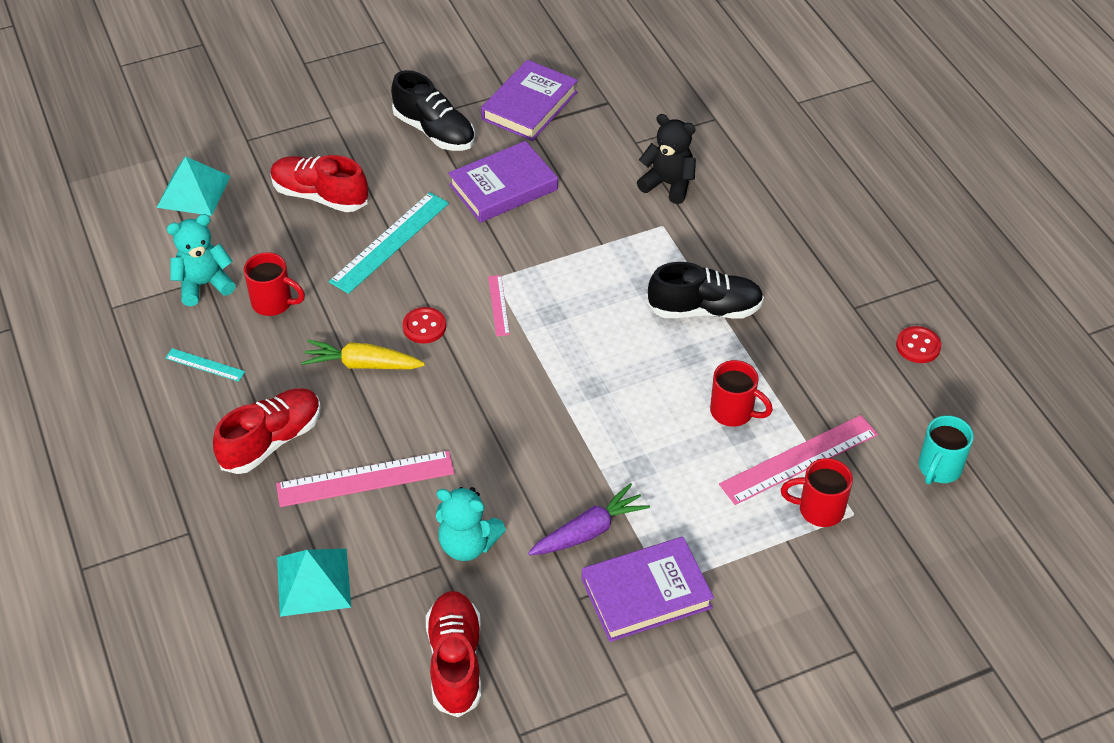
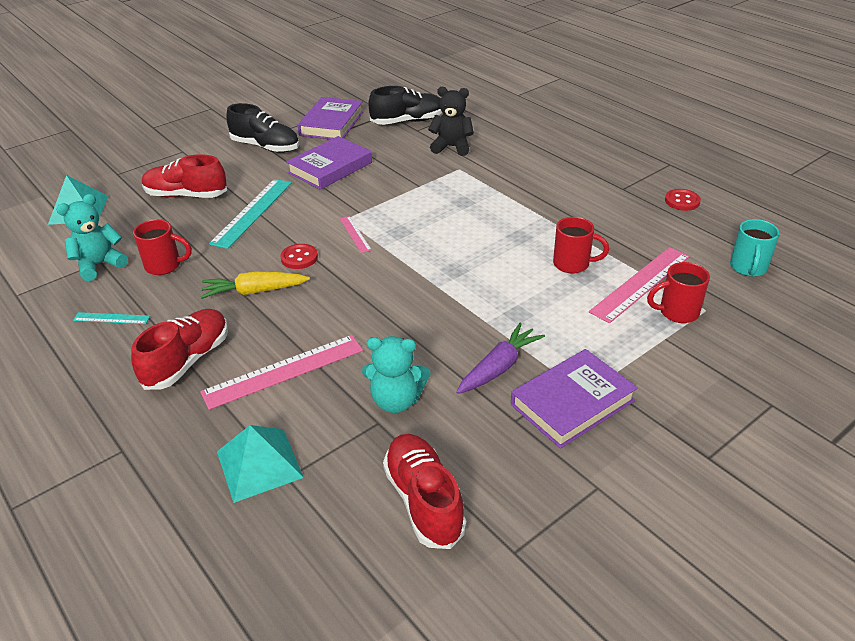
camera: 15 degrees left, 10 degrees down
black shoe [648,262,764,319] -> black shoe moved to [368,86,442,125]

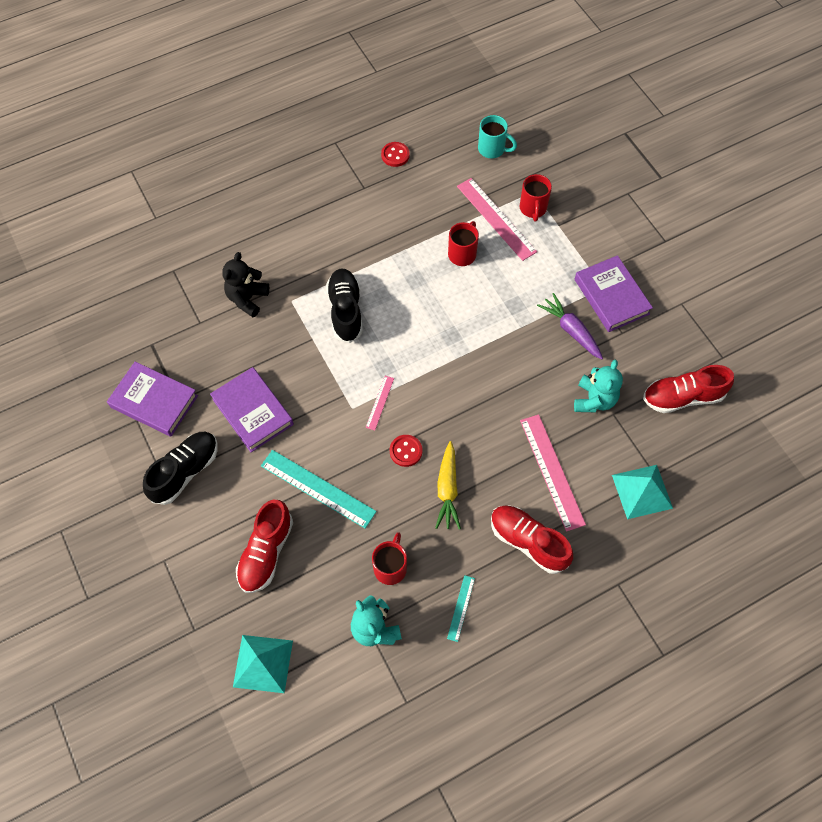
camera: 80 degrees left, 25 degrees up
pink ruler [340,216,372,253] -> pink ruler turned 60 degrees counterclockwise [365,376,394,430]
black shoe [368,86,442,125] -> black shoe moved to [326,269,363,343]

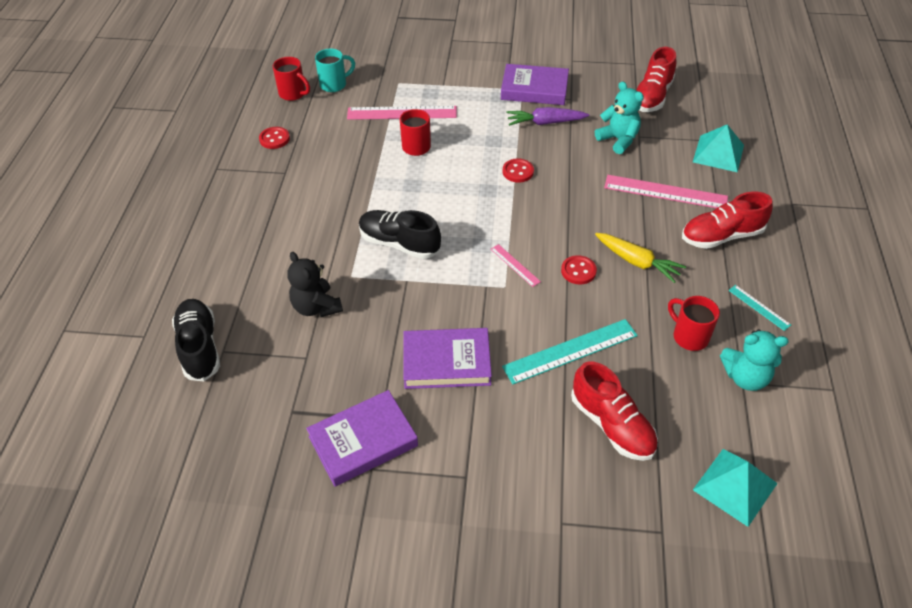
camera: 55 degrees left, 15 degrees down
black shoe [143,432,218,505] -> black shoe moved to [172,299,220,381]
red mug [520,174,552,221] -> red mug moved to [273,57,310,101]
none -> red button [503,158,534,183]

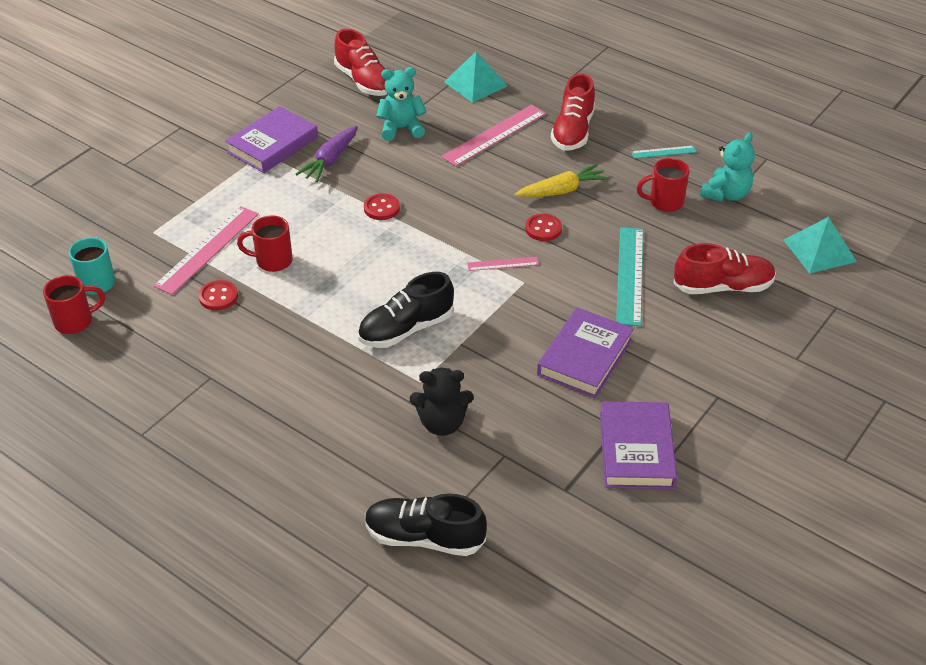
camera: 60 degrees left, 5 degrees down
red button [259,127,290,149] -> red button moved to [198,280,238,310]

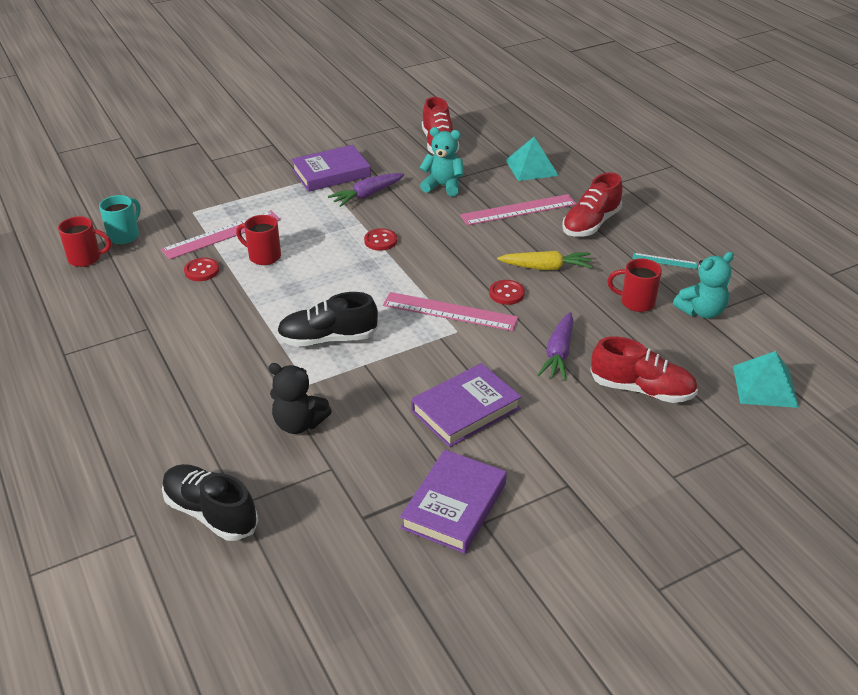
camera: 25 degrees right, 5 degrees down
pink ruler [467,257,539,271] -> pink ruler [383,292,518,331], size x1.99
turquoise ruler [616,227,643,326] -> purple carrot [538,312,573,381]

